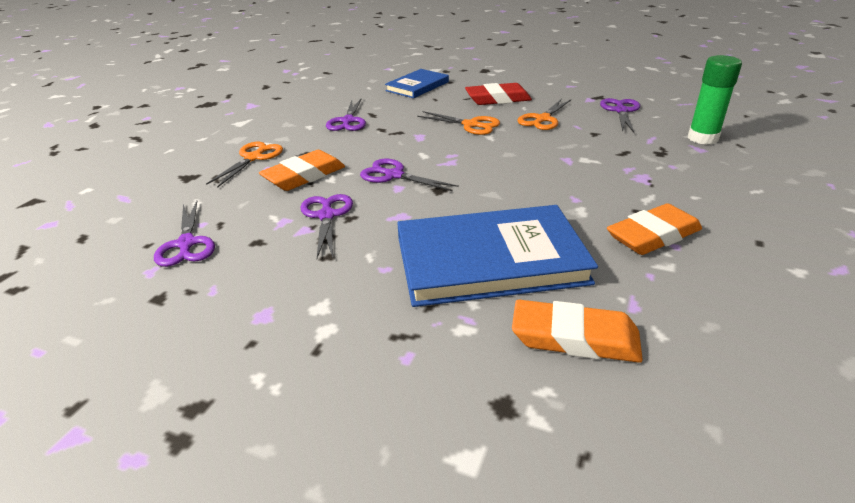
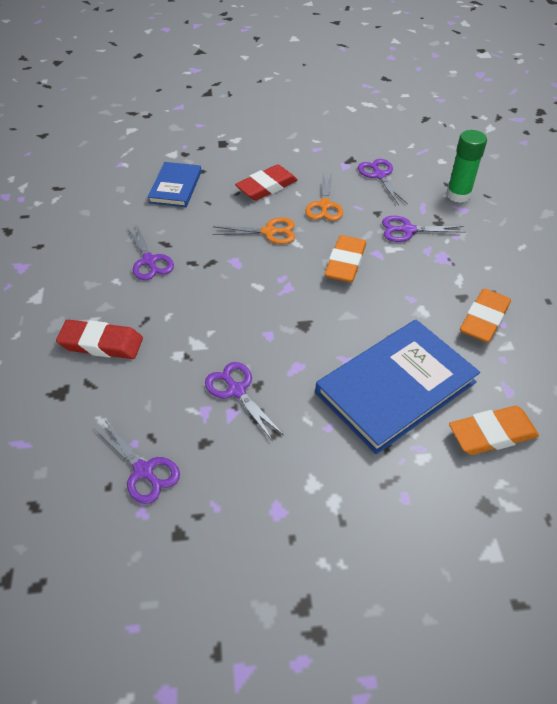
camera: 30 degrees left, 15 degrees up
orange scissors [206,142,283,188] -> red eraser [56,320,143,359]
orange eraser [259,150,345,191] -> orange eraser moved to [325,235,366,282]
purple scissors [360,159,459,191] -> purple scissors moved to [382,216,466,242]

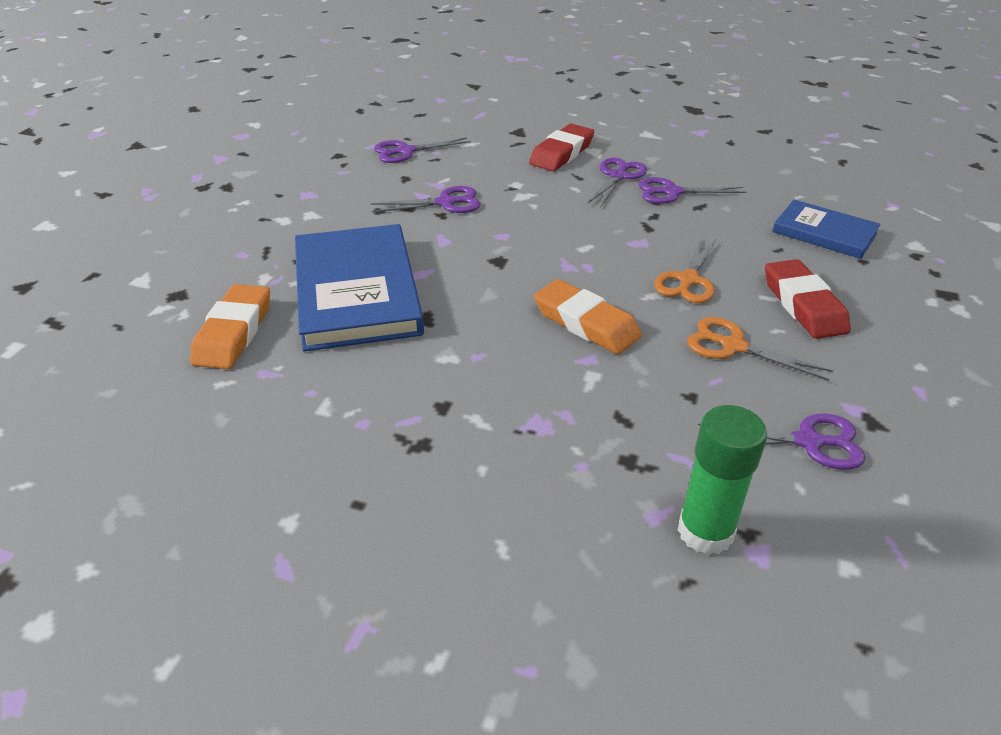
camera: 115 degrees right, 10 degrees down
purple scissors [382,216,466,242] -> purple scissors moved to [588,158,647,208]
orange eraser [460,288,511,343] -> none

